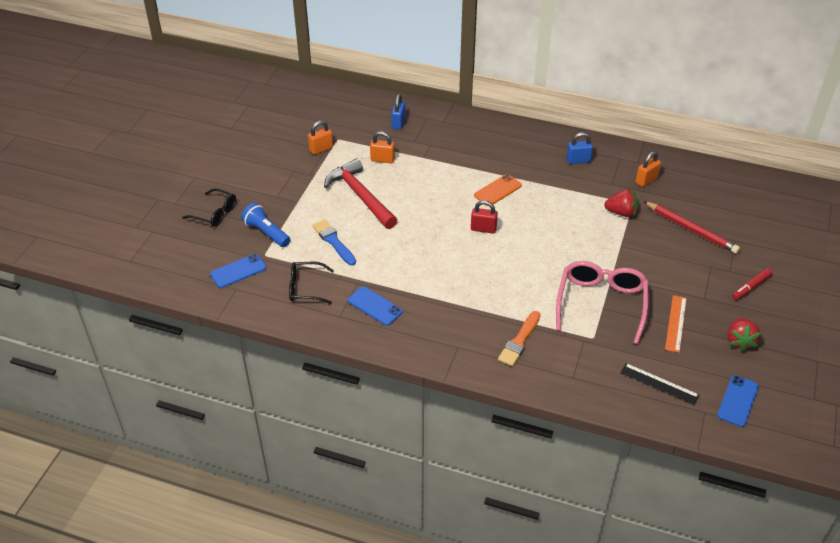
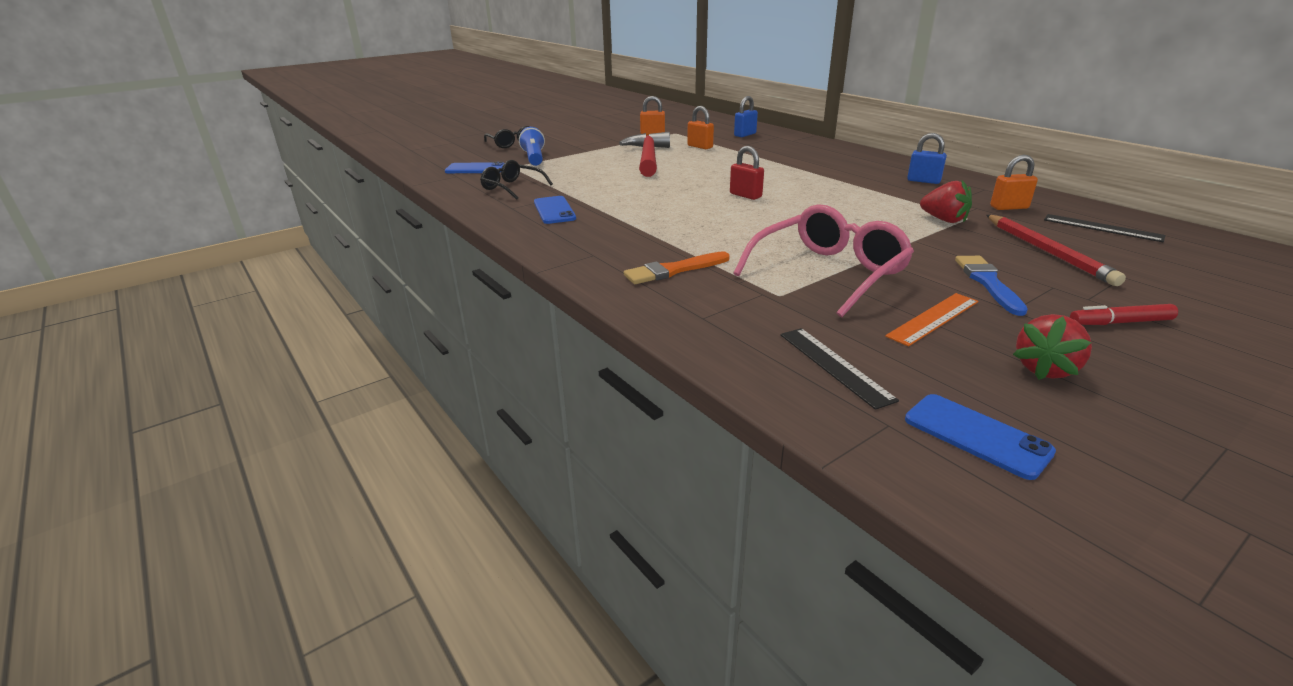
camera: 35 degrees right, 15 degrees down
blue brush [312,219,356,265] -> blue brush moved to [955,256,1028,316]
orange phone [474,174,522,206] -> none
blue phone [717,375,759,427] -> blue phone turned 75 degrees clockwise [905,394,1056,480]
none -> black ruler [1044,214,1166,242]

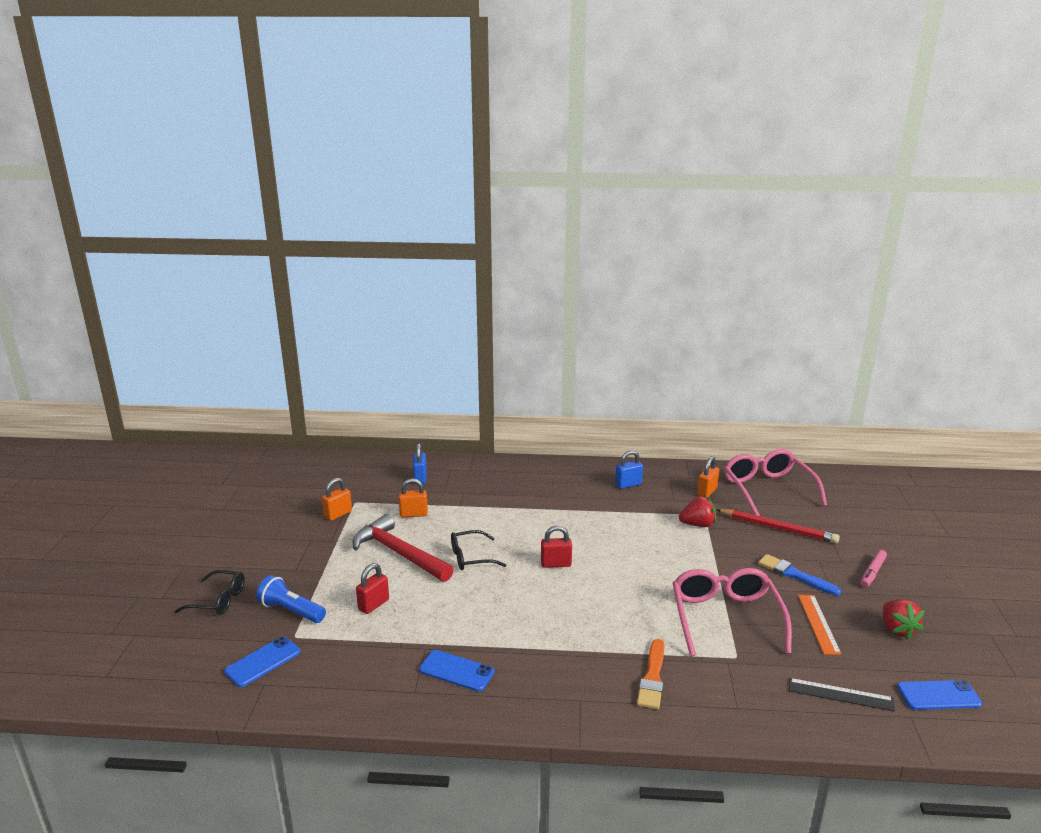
camera: 50 degrees left, 5 degrees down
black glasses [480,160,553,200] -> black glasses moved to [451,530,506,570]
black ruler [1044,214,1166,242] -> pink glasses [724,449,827,516]
red marker [1070,304,1178,325] -> pink marker [860,550,887,588]
none -> red padlock [356,563,389,614]

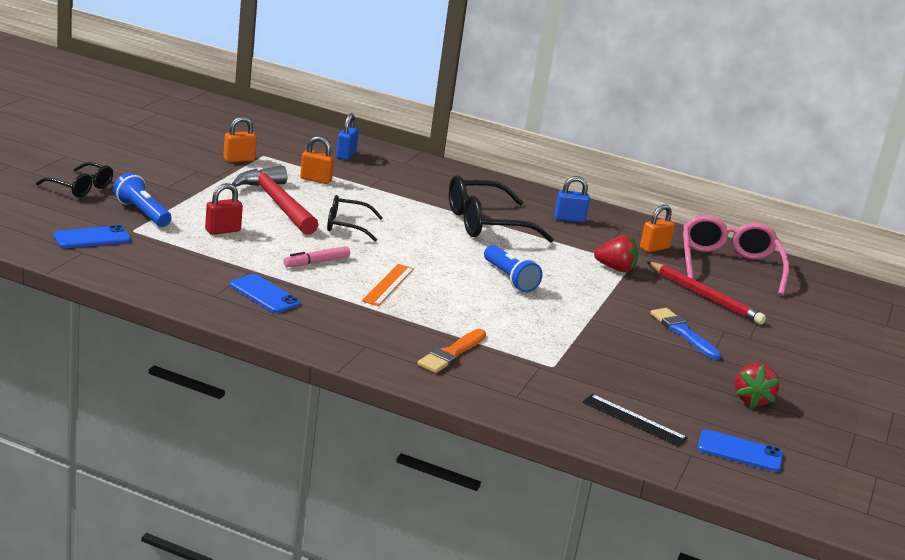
camera: 15 degrees right, 0 degrees up
red padlock [541,526,572,568] -> none
pink glasses [673,568,792,656] -> none
orange ruler [798,595,841,655] -> orange ruler moved to [362,264,414,306]
pink marker [860,550,887,588] -> pink marker moved to [284,246,350,267]
none -> black glasses [449,175,554,243]
none -> blue flashlight [484,245,543,292]

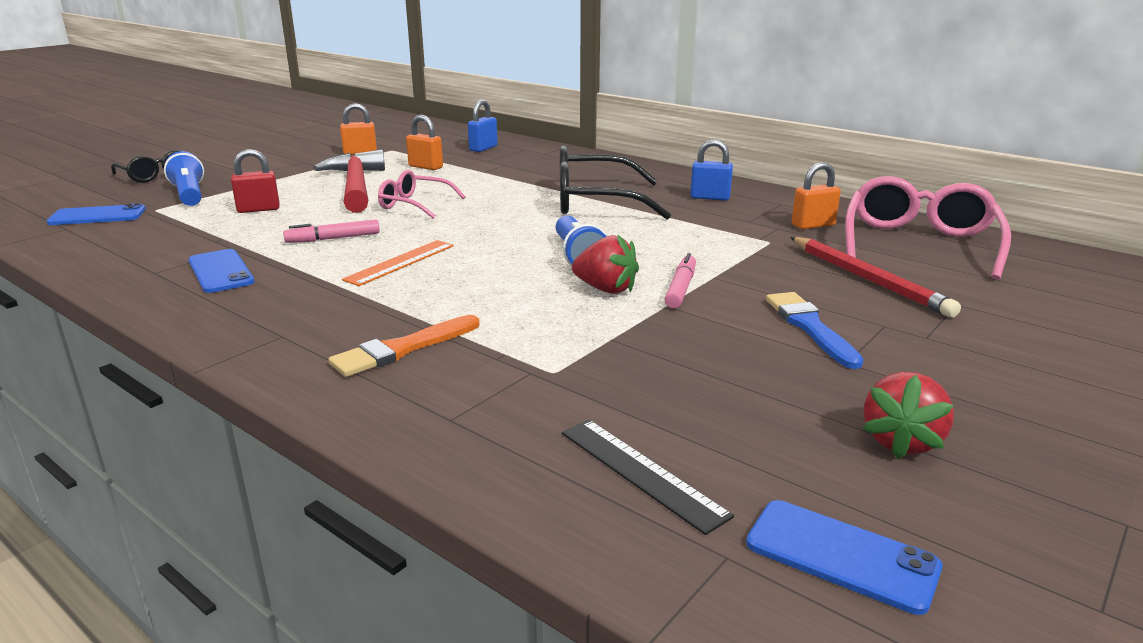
camera: 20 degrees right, 0 degrees up
black glasses [327,195,383,242] -> pink glasses [378,170,466,219]
red strawberry [594,235,638,272] -> red strawberry moved to [572,234,639,294]
none -> pink marker [665,253,696,309]

